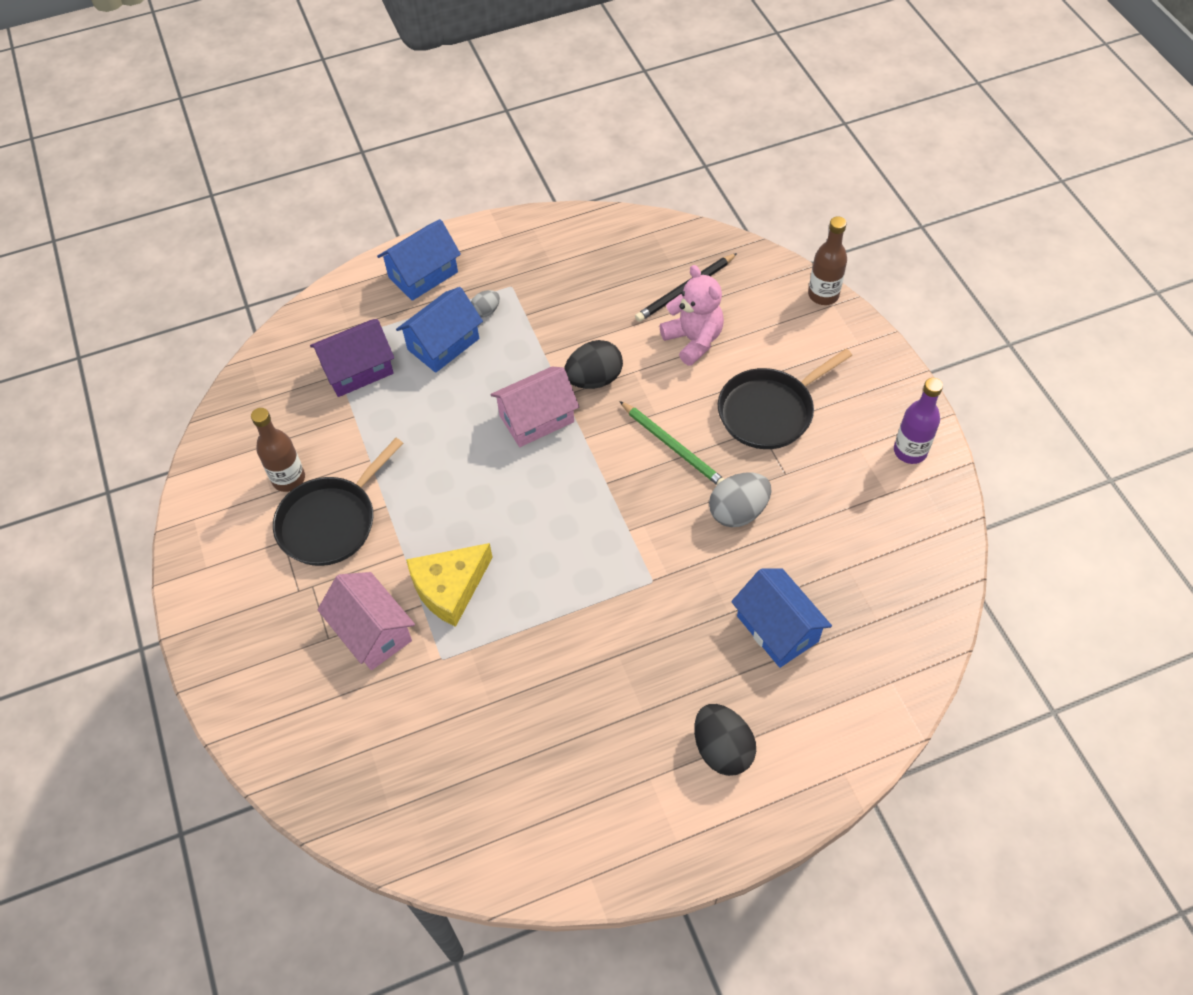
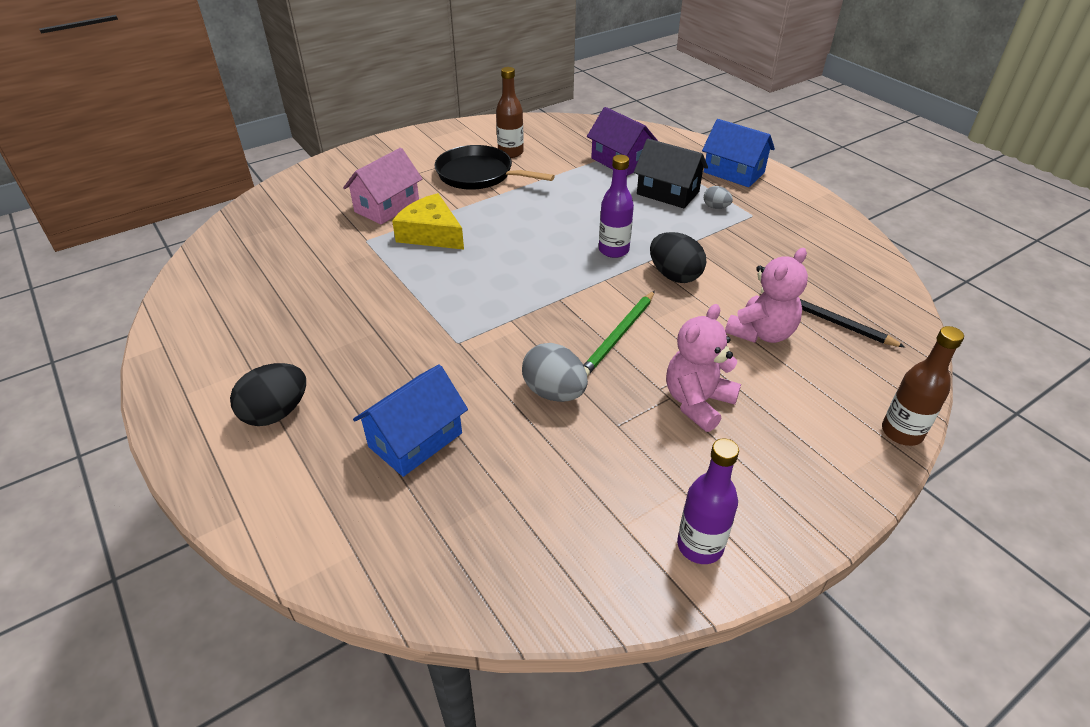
camera: 75 degrees right, 15 degrees down
blue house [396,287,483,373] -> black house [634,139,708,208]
pink house [490,367,579,447] -> purple bottle [599,155,634,258]
black pan [718,349,852,449] -> pink teddy bear [666,304,741,432]

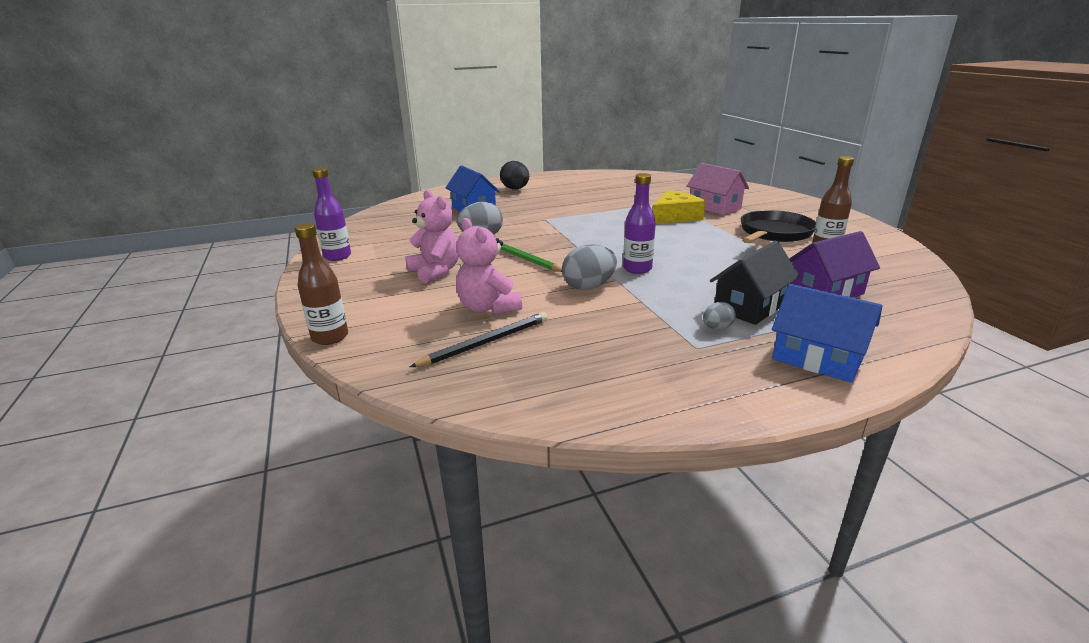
camera: 105 degrees right, 15 degrees down
black egg [650,232,706,283] -> grey egg [562,244,617,290]
blue house [702,119,775,187] -> blue house turned 75 degrees clockwise [772,284,882,383]

